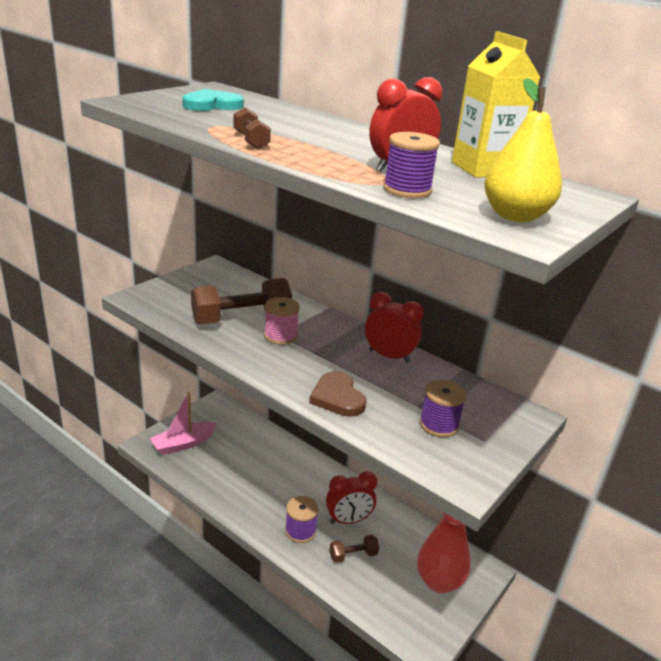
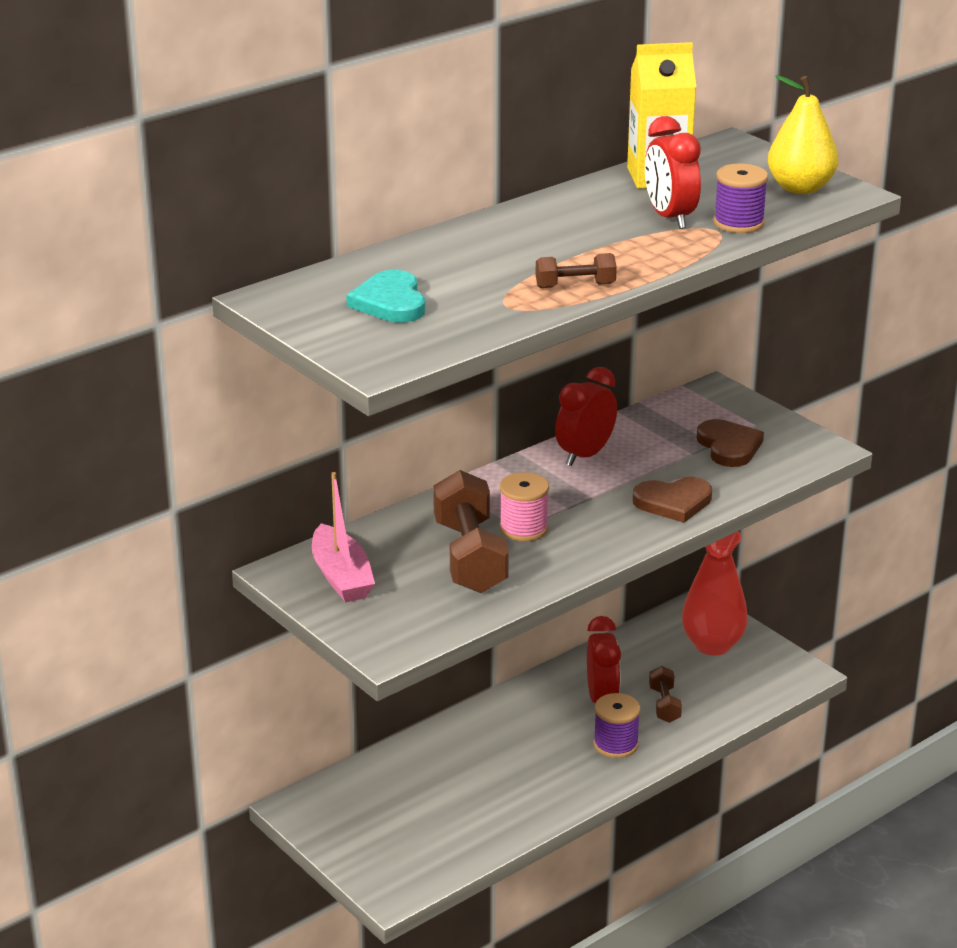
camera: 75 degrees left, 0 degrees up
pink boat [150,392,218,455] -> pink boat moved to [312,472,375,602]
purple spool [420,379,466,437] -> brown heart [696,419,764,467]

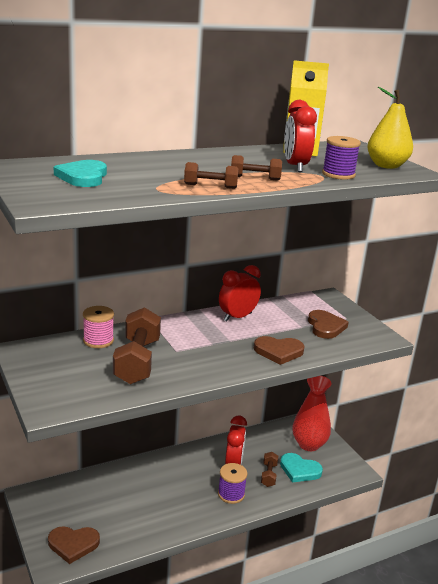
camera: 10 degrees right, 5 degrees down
pink boat [312,472,375,602] -> none
pink spool [500,472,549,541] -> pink spool moved to [83,306,114,348]
none -> brown heart [48,526,100,564]
none -> brown dumbbell [231,155,282,181]
none -> turquoise heart [280,453,323,483]

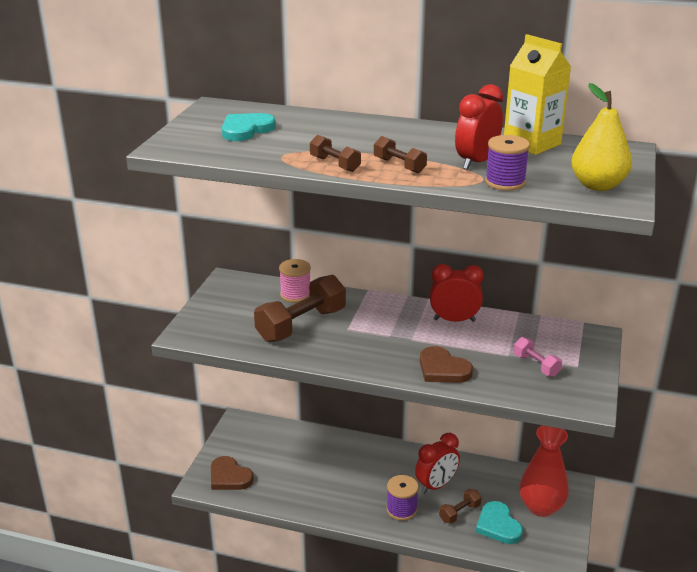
camera: 45 degrees right, 5 degrees up
brown heart [308,310,349,339] -> pink dumbbell [514,337,562,377]

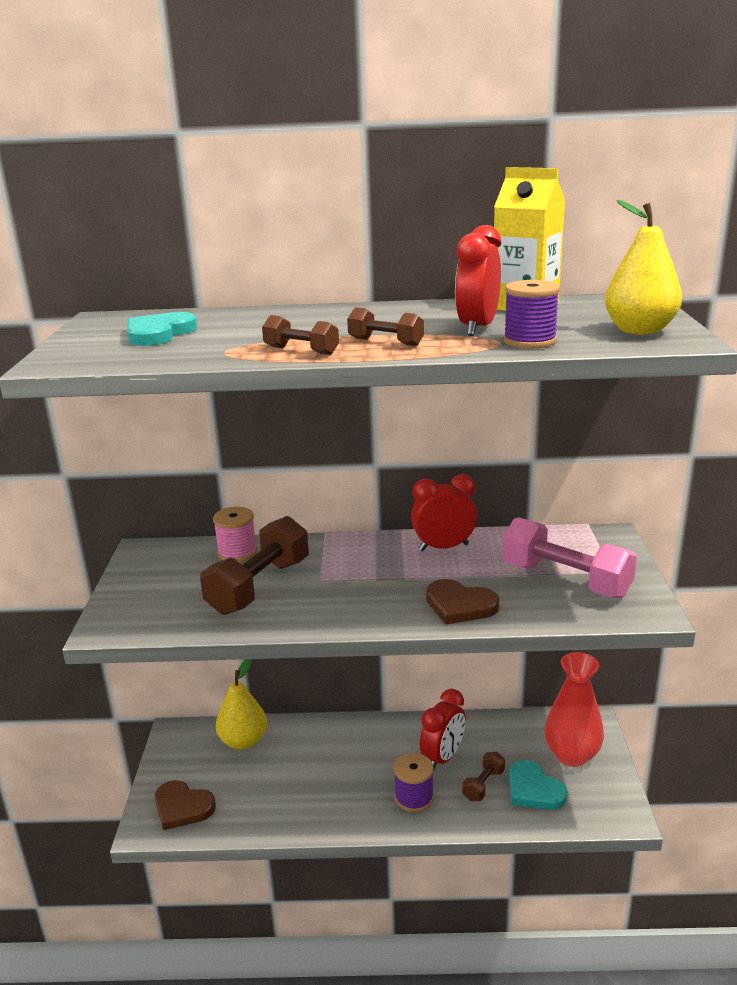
camera: 15 degrees left, 5 degrees down
pink dumbbell [514,337,562,377] -> pink dumbbell [502,517,637,598], size x2.01
none -> yellow pear [216,659,267,749]

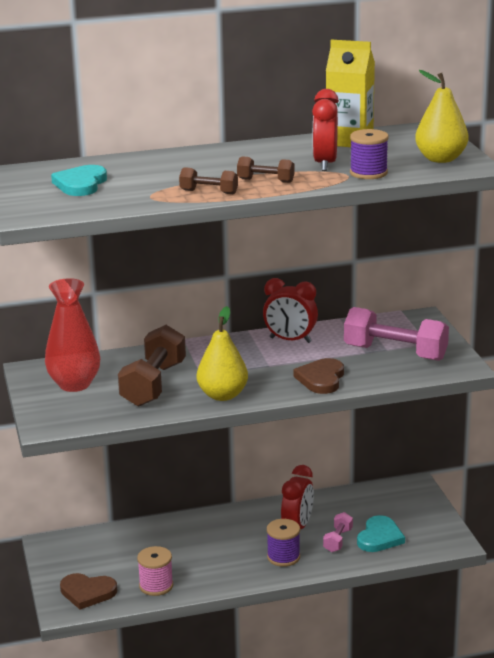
camera: 15 degrees left, 0 degrees up
pink spool [213,507,257,562] -> pink spool moved to [137,546,173,596]
yellow pear [216,659,267,749] -> yellow pear moved to [197,306,248,401]
red clock [411,474,477,551] -> red clock turned 135 degrees counterclockwise [263,278,318,343]
brown heart [426,579,499,624] -> brown heart turned 90 degrees clockwise [293,358,344,394]
brown dumbbell [462,752,505,801] -> pink dumbbell [323,512,353,552]
turquoise heart [509,760,567,810] -> turquoise heart turned 105 degrees counterclockwise [357,515,405,552]
red vase [544,652,604,767] -> red vase moved to [45,278,101,392]

